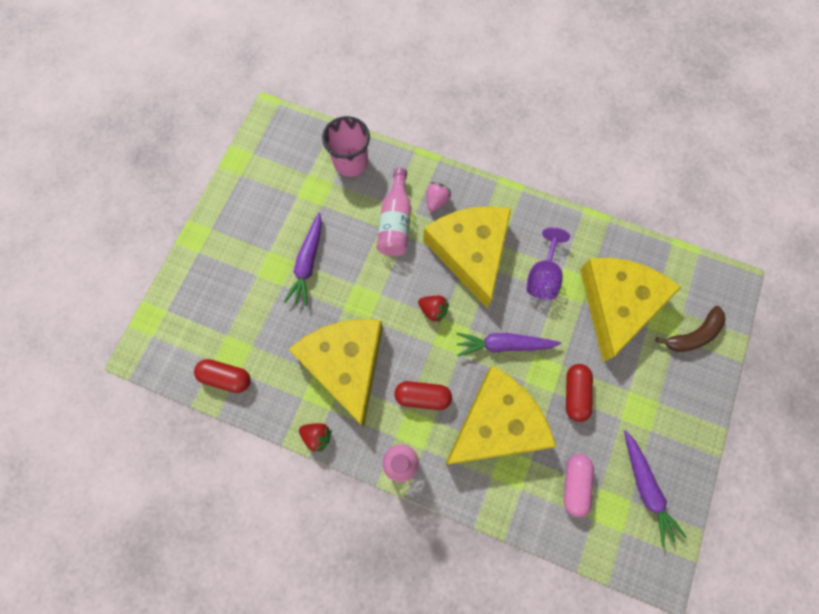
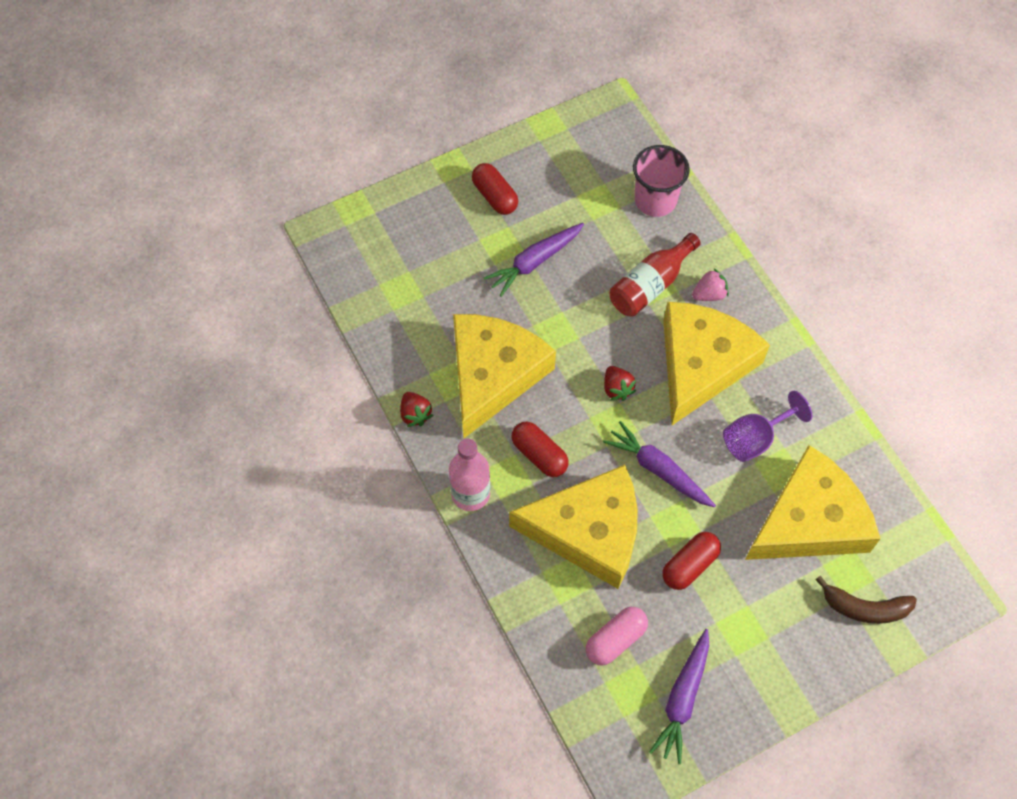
camera: 40 degrees right, 10 degrees down
red capsule [194,359,251,393] -> red capsule moved to [472,163,518,215]
pink bottle [377,168,411,256] -> red bottle [610,233,701,317]

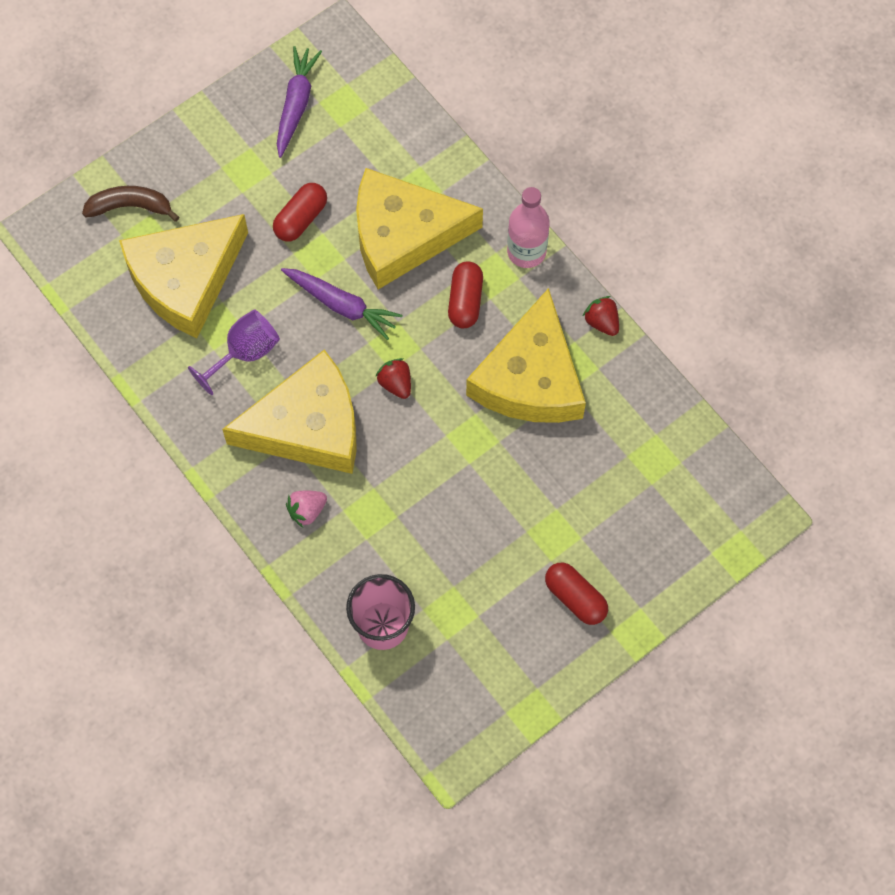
camera: 170 degrees right, 5 degrees up
purple carrot [484,223,584,297] -> none
red capsule [512,422,569,477] -> red capsule turned 60 degrees clockwise [448,261,483,328]
pink capsule [586,607,648,666] -> none
red bottle [610,233,701,317] -> none
yellow cheese [663,302,770,425] -> yellow cheese turned 120 degrees counterclockwise [222,350,357,474]

